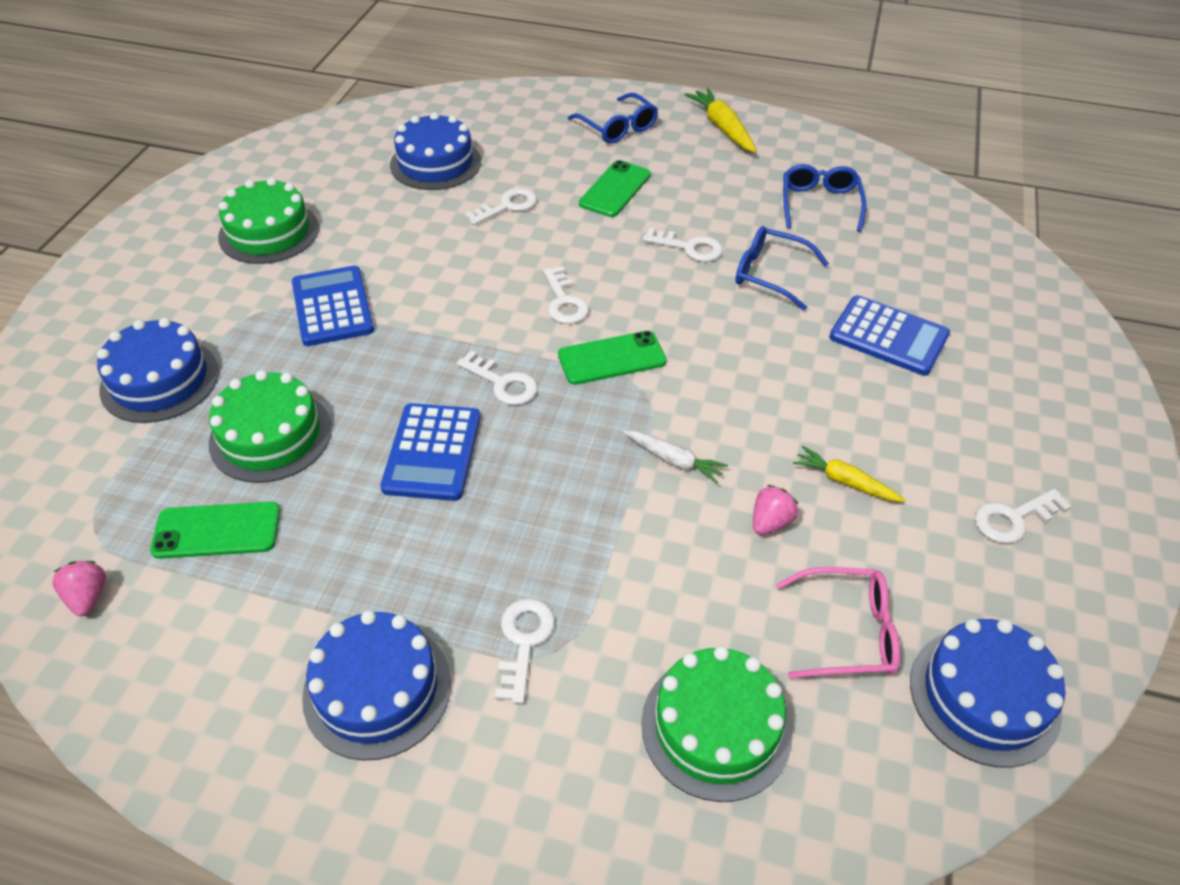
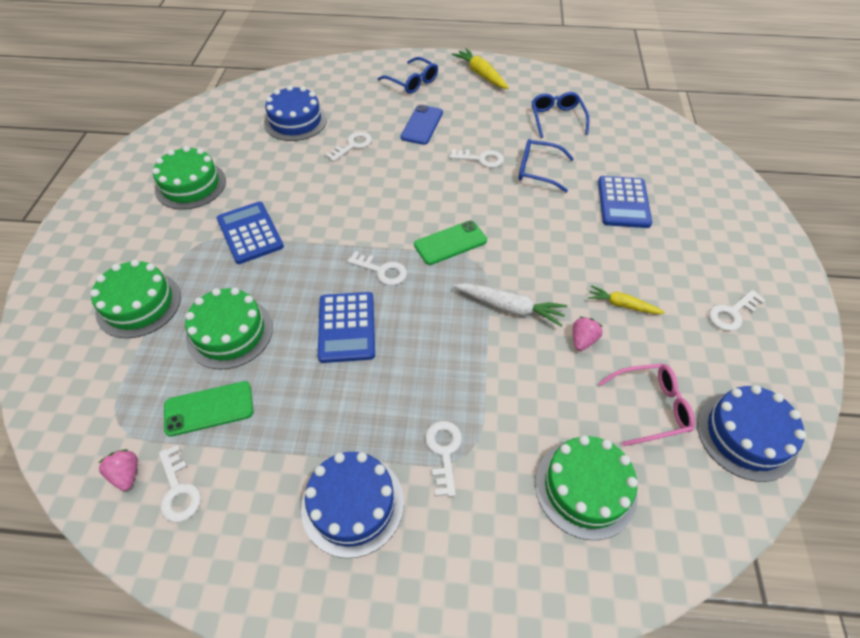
camera: 10 degrees left, 5 degrees up
blue cake [97,318,219,423] -> green cake [90,260,181,338]
white key [543,266,589,324] -> white key moved to [159,445,201,522]
green phone [579,160,651,217] -> blue phone [400,105,443,145]
white carrot [623,430,728,484] -> white carrot [453,283,567,326], size x1.53
blue calculator [829,295,950,376] -> blue calculator turned 75 degrees clockwise [598,176,652,228]

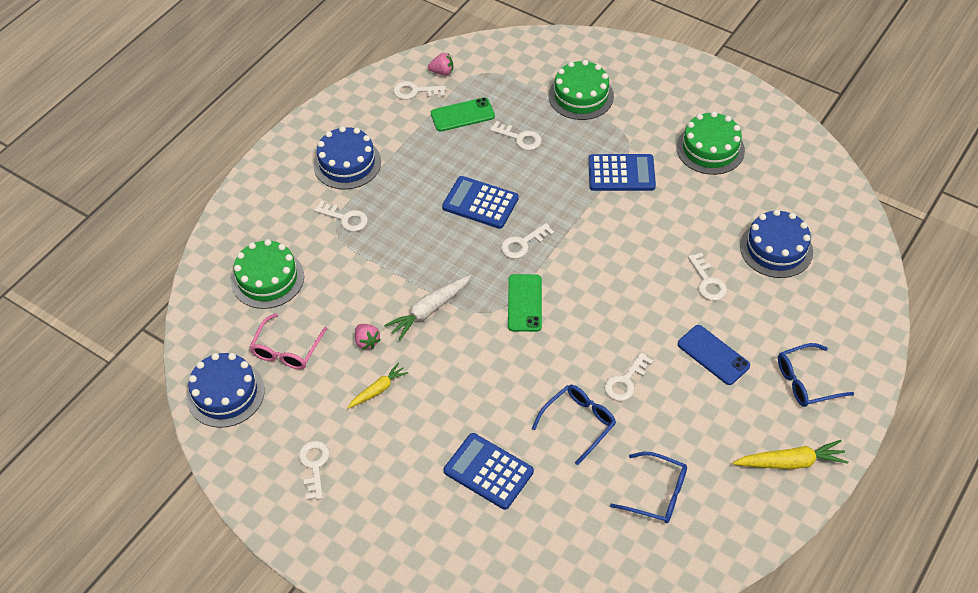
camera: 120 degrees right, 0 degrees up
green phone [164,381,253,437] -> green phone turned 60 degrees clockwise [431,97,495,132]
green cake [185,288,273,369] -> white key [490,121,542,150]

